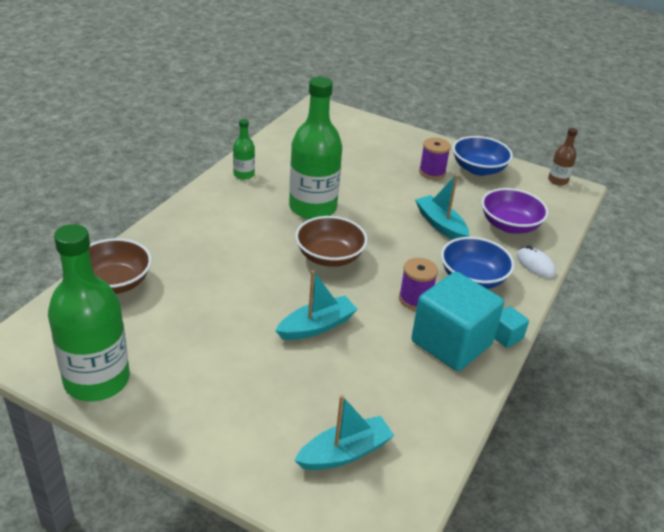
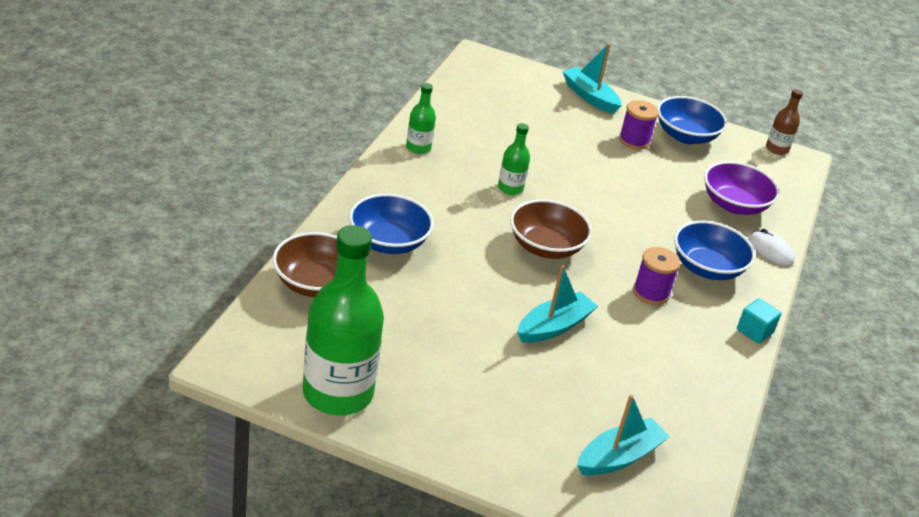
camera: 10 degrees left, 0 degrees up
green bottle [289,77,342,219] -> green bottle [498,123,530,195], size x0.46
turquoise cube [411,272,504,371] -> none
turquoise boat [415,175,469,240] -> turquoise boat moved to [562,43,622,114]
none -> blue bowl [349,194,434,254]

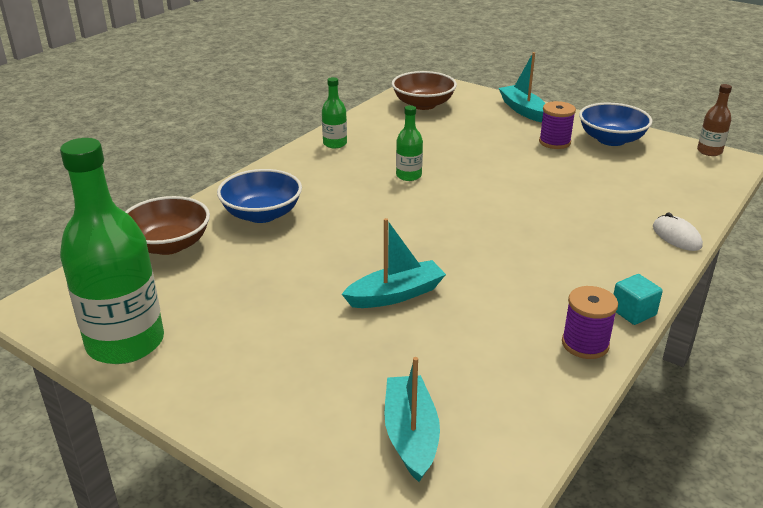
camera: 20 degrees right, 5 degrees down
brown bowl [510,199,592,259] -> brown bowl moved to [392,71,457,110]
turquoise boat [577,394,670,475] -> turquoise boat turned 75 degrees counterclockwise [384,357,440,482]
purple spool [633,247,681,305] -> purple spool moved to [562,286,618,359]
blue bowl [674,221,755,280] -> none
purple bowl [704,161,780,215] -> none

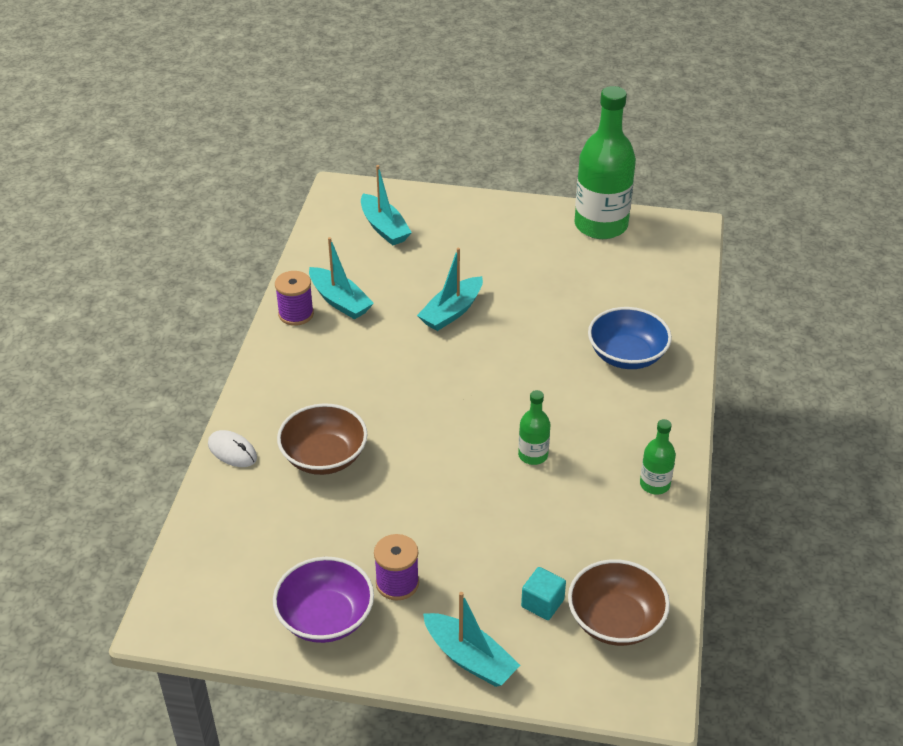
camera: 155 degrees right, 10 degrees up
brown bowl [125,196,210,255] -> brown bowl moved to [277,403,368,475]
blue bowl [579,103,652,146] -> purple bowl [273,557,374,643]
turquoise cube [613,274,663,325] -> turquoise cube moved to [521,567,566,620]
brown bottle [697,84,732,156] -> none
none -> turquoise boat [309,237,374,320]

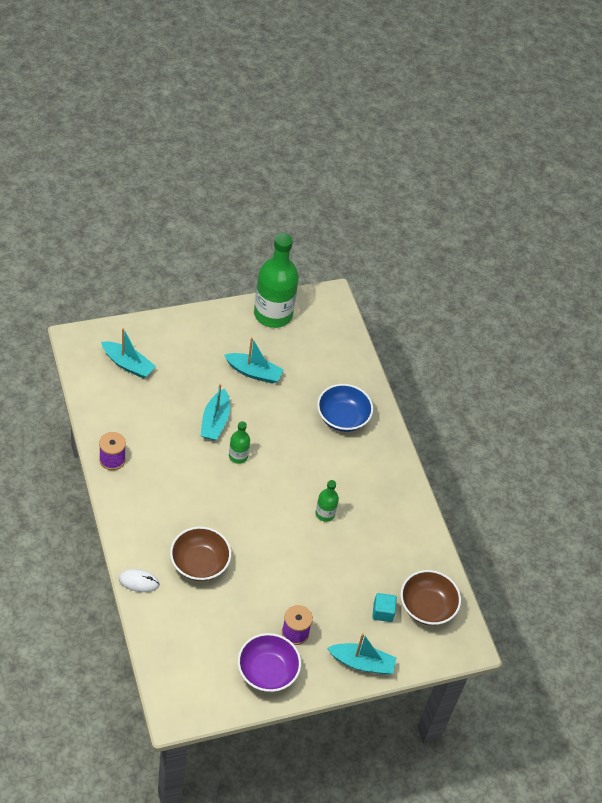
camera: 35 degrees left, 10 degrees up
turquoise boat [309,237,374,320] -> turquoise boat moved to [224,337,284,384]
green bottle [640,419,676,495] -> green bottle moved to [229,421,250,464]

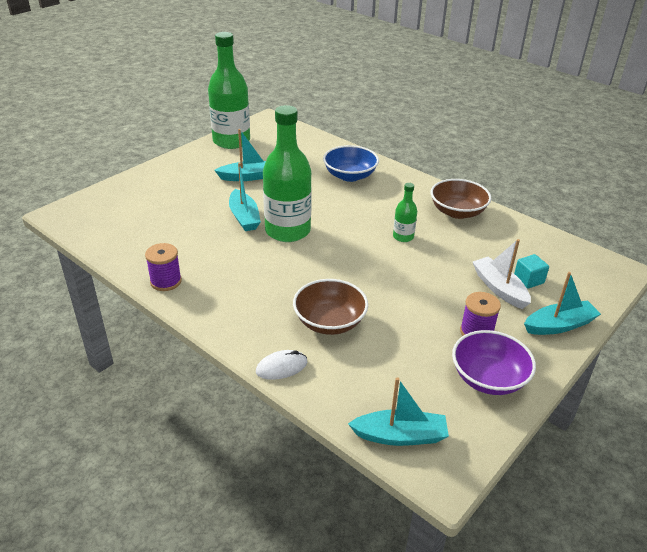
camera: 25 degrees left, 15 degrees down
turquoise boat [101,328,156,378] -> turquoise boat moved to [348,377,449,446]
green bottle [229,421,250,464] -> green bottle [263,105,312,242], size x2.17
brown bowl [400,570,461,625] -> brown bowl moved to [430,179,491,219]
none -> white boat [473,239,531,309]

